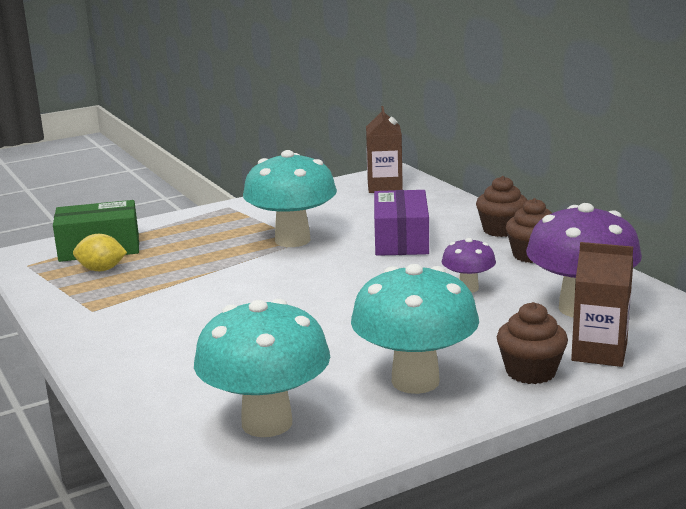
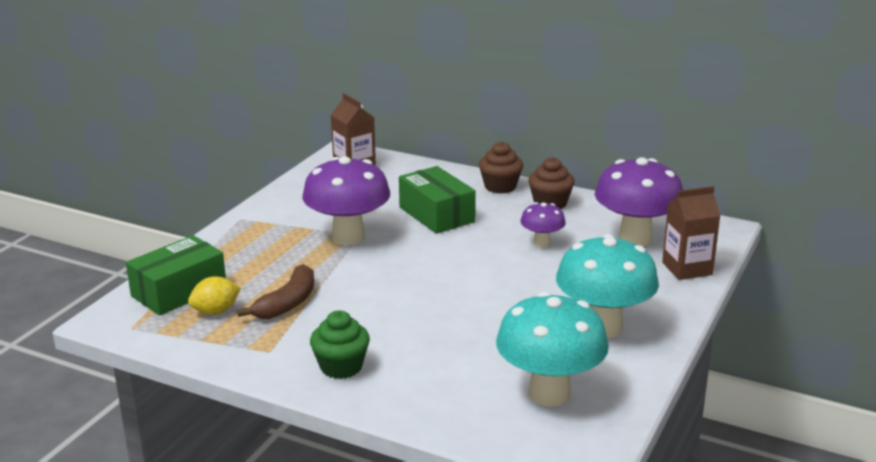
camera: 35 degrees left, 5 degrees up
turquoise mushroom [243,150,337,247] -> purple mushroom [302,156,390,246]
purple box [374,190,429,256] -> green box [399,166,476,234]
brown cupcake [497,302,568,384] -> none
none -> brown banana [237,264,314,319]
none -> green cupcake [310,310,370,379]

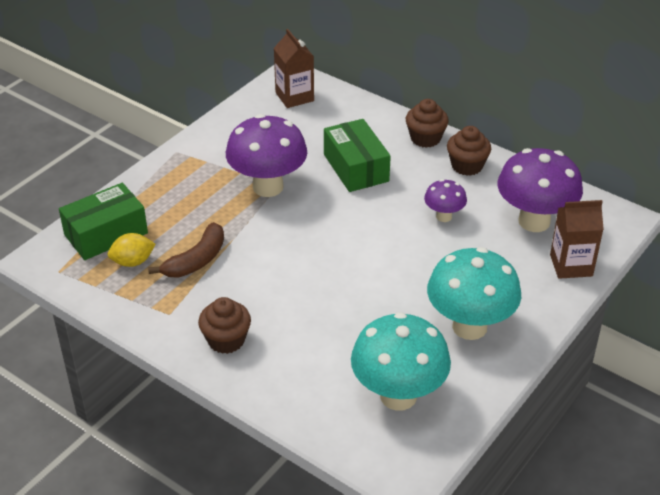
camera: 10 degrees right, 15 degrees up
green cupcake [310,310,370,379] -> brown cupcake [198,297,251,354]

